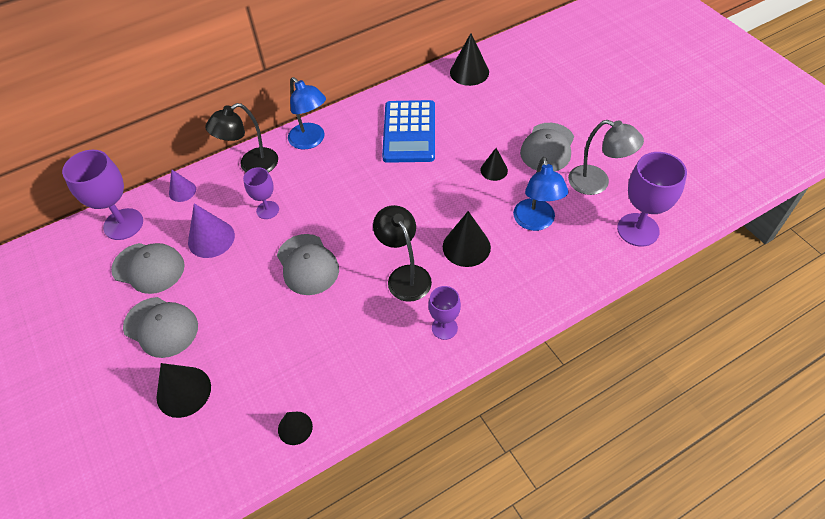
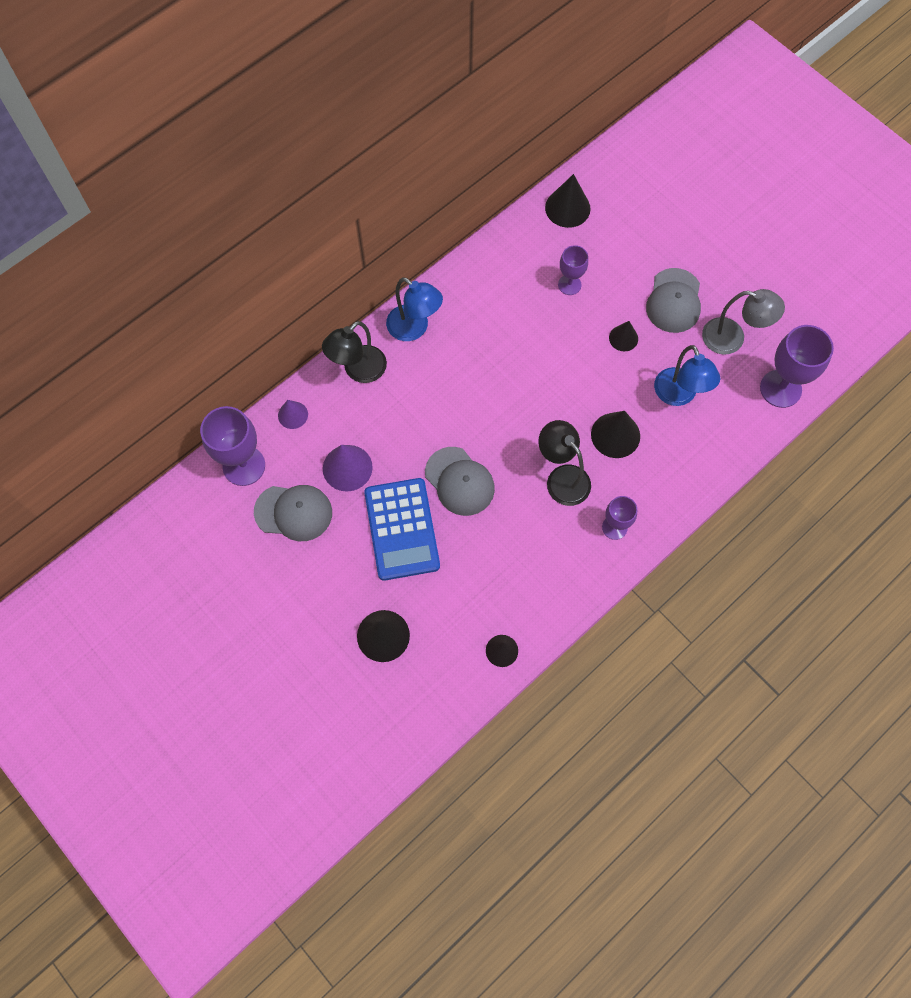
camera: 15 degrees left, 15 degrees up
grey cap [123,297,198,358] -> none
purple goblet [243,167,279,219] -> purple goblet moved to [558,245,588,295]
blue calculator [382,100,435,163] -> blue calculator moved to [364,478,440,581]

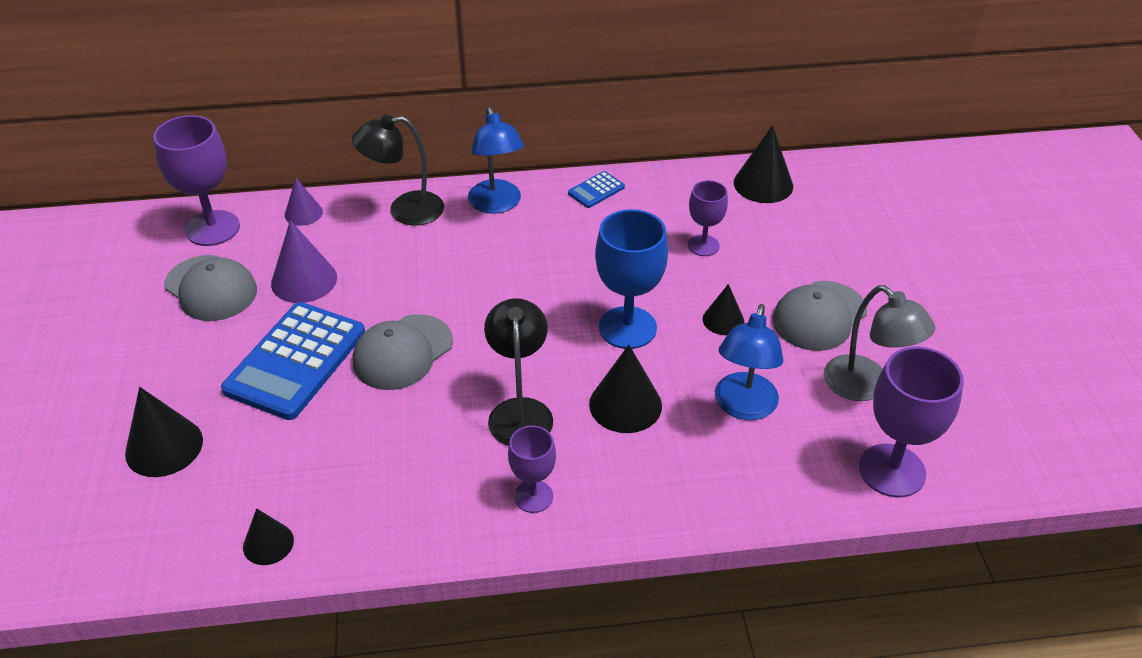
camera: 35 degrees right, 25 degrees down
grey cap [425,447,495,516] -> grey cap turned 45 degrees clockwise [353,314,453,390]
none -> blue calculator [568,171,625,208]
none -> blue goblet [595,209,668,349]

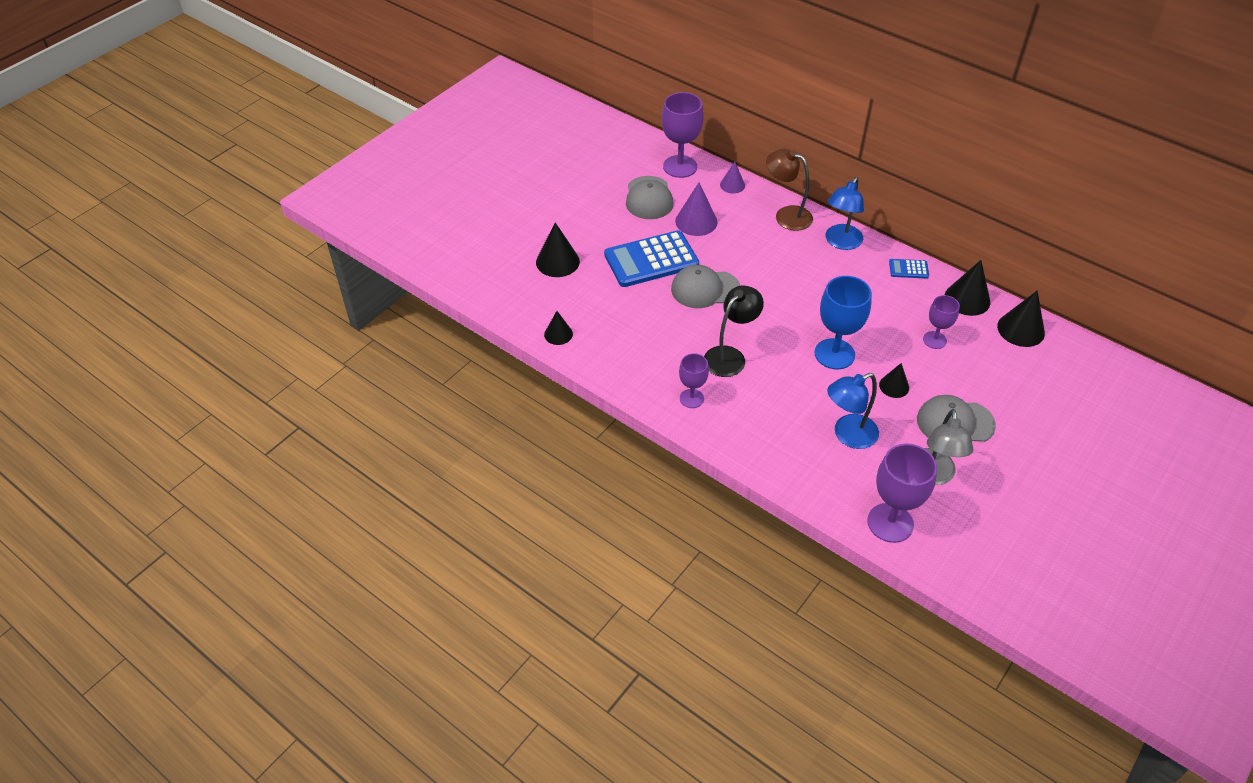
camera: 45 degrees right, 5 degrees up
black lamp [352,115,444,226] -> brown lamp [766,149,813,231]
black cone [589,345,662,433] -> black cone moved to [945,260,990,316]

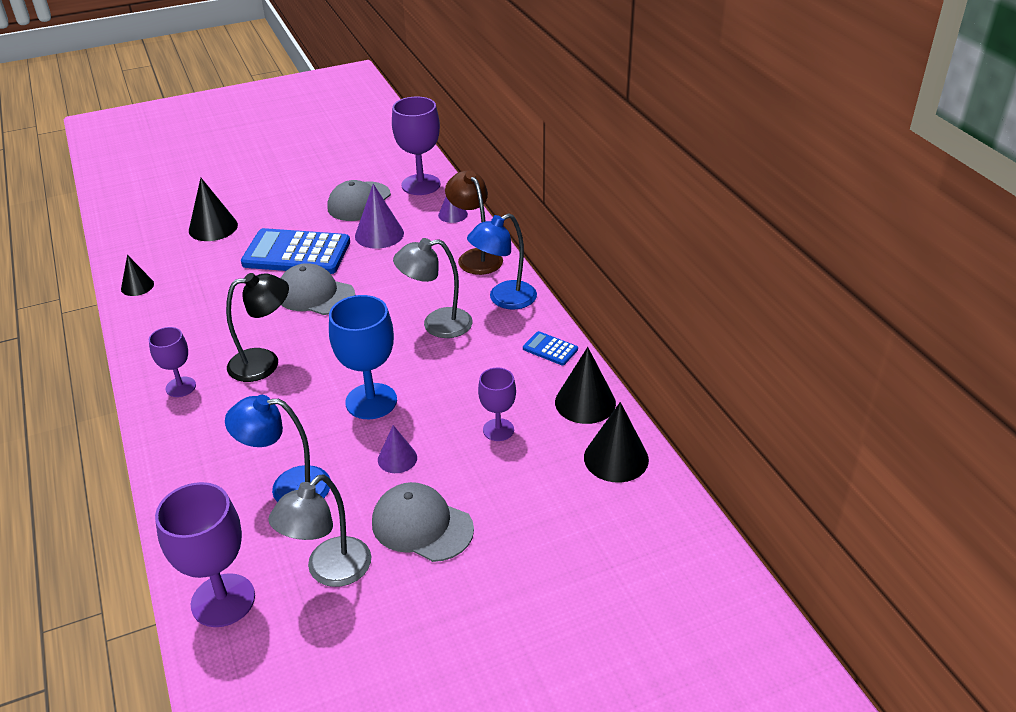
camera: 30 degrees right, 10 degrees down
black cone [879,363,909,398] -> purple cone [378,425,417,473]
none -> grey lamp [393,238,473,338]

